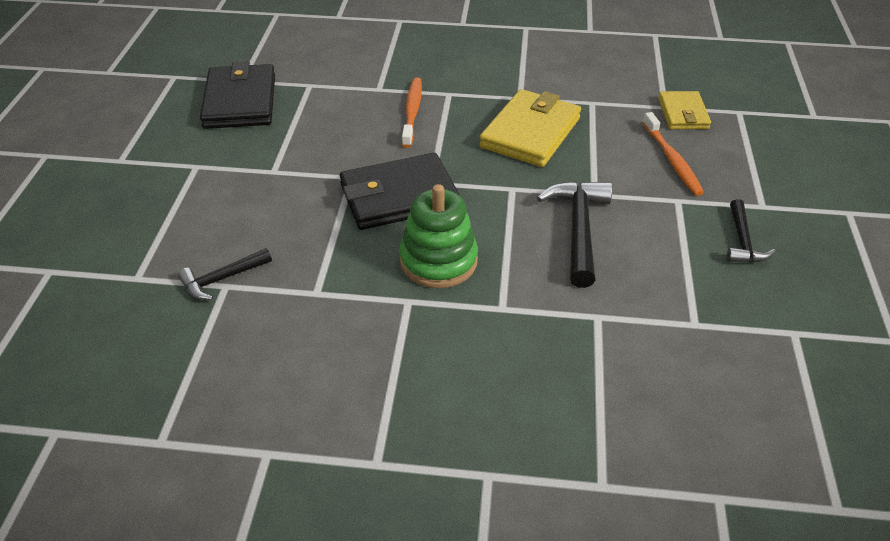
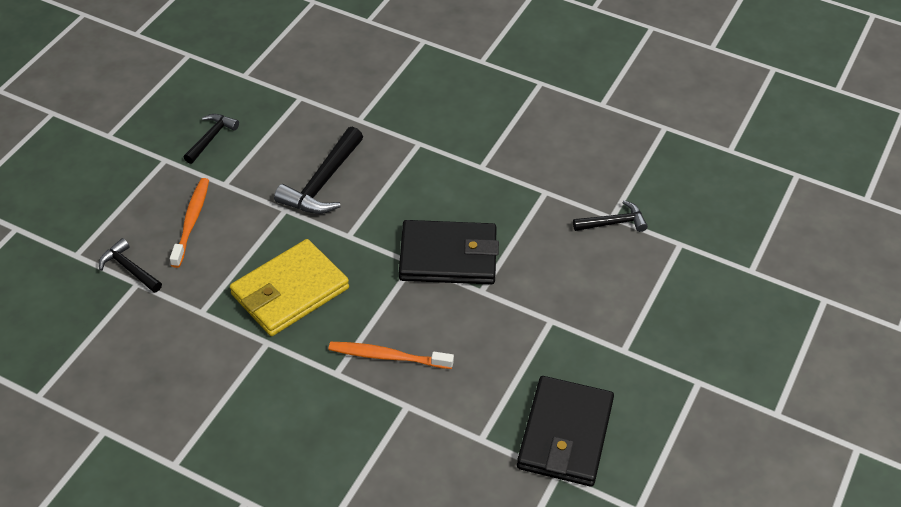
camera: 160 degrees left, 5 degrees up
green stacking toy [399,184,478,288] -> none
orange toothbrush [402,78,422,148] -> orange toothbrush turned 75 degrees clockwise [329,342,454,369]
yellow wallet [658,91,711,129] -> black hammer [99,238,162,293]

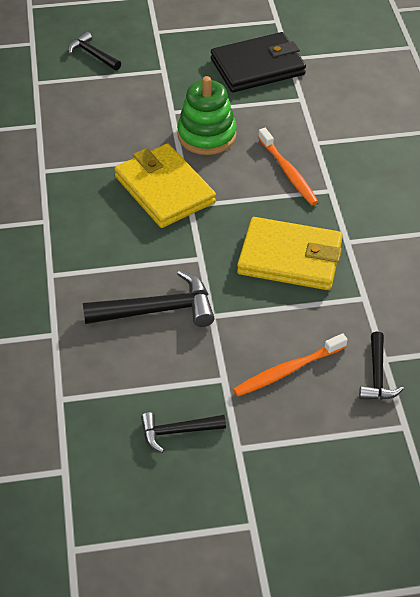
camera: 125 degrees left, 0 degrees up
black wallet [399,220,499,285] -> yellow wallet [114,143,216,228]
black hammer [573,201,648,232] -> black hammer moved to [68,31,121,70]
none -> green stacking toy [177,76,237,155]

